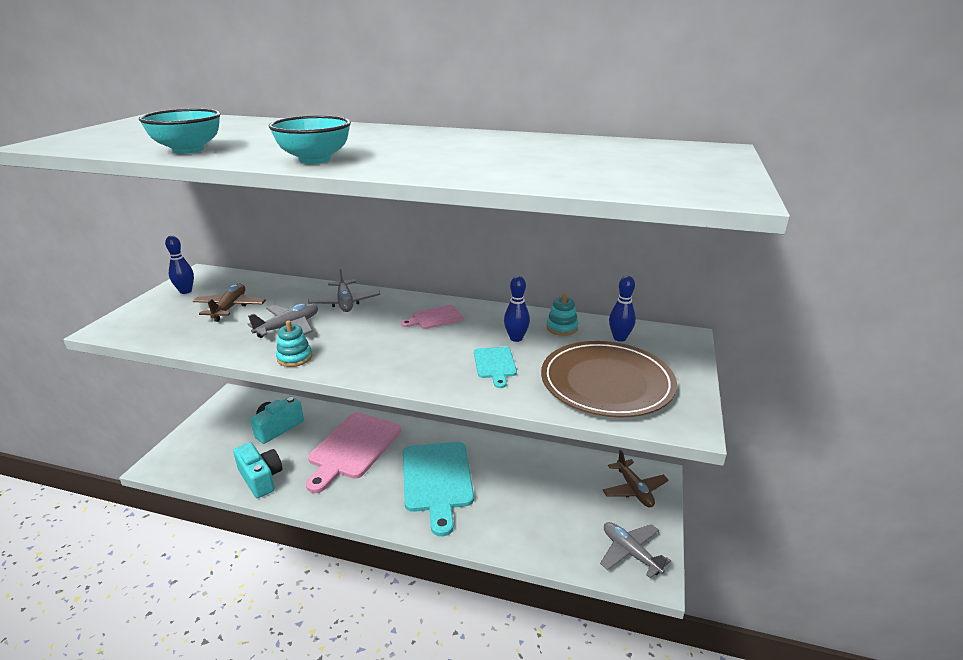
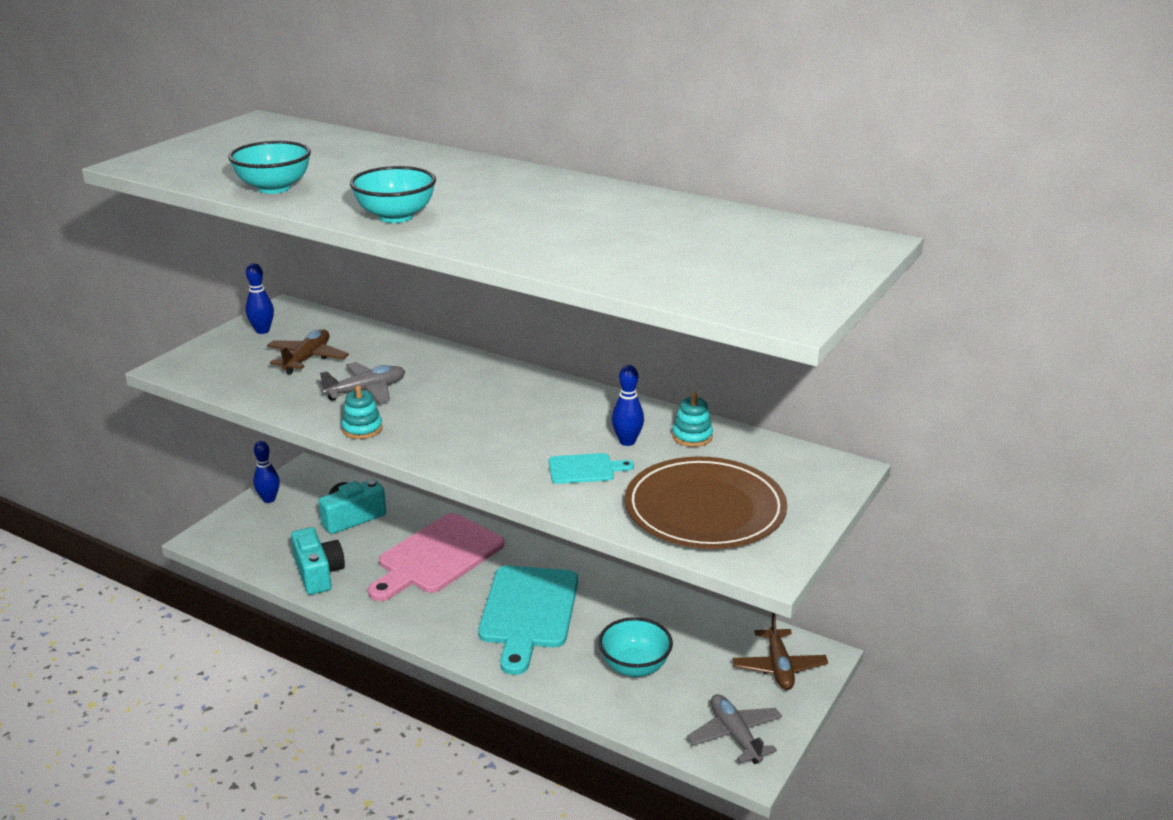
camera: 15 degrees right, 0 degrees up
grey plane [308,267,381,312] -> none
pink cutting board [401,305,464,329] -> none
turquoise cutting board [474,347,517,388] -> turquoise cutting board turned 105 degrees counterclockwise [549,453,634,484]
blue bowling pin [609,276,636,342] -> blue bowling pin moved to [253,441,280,503]
none -> turquoise bowl [599,617,673,677]

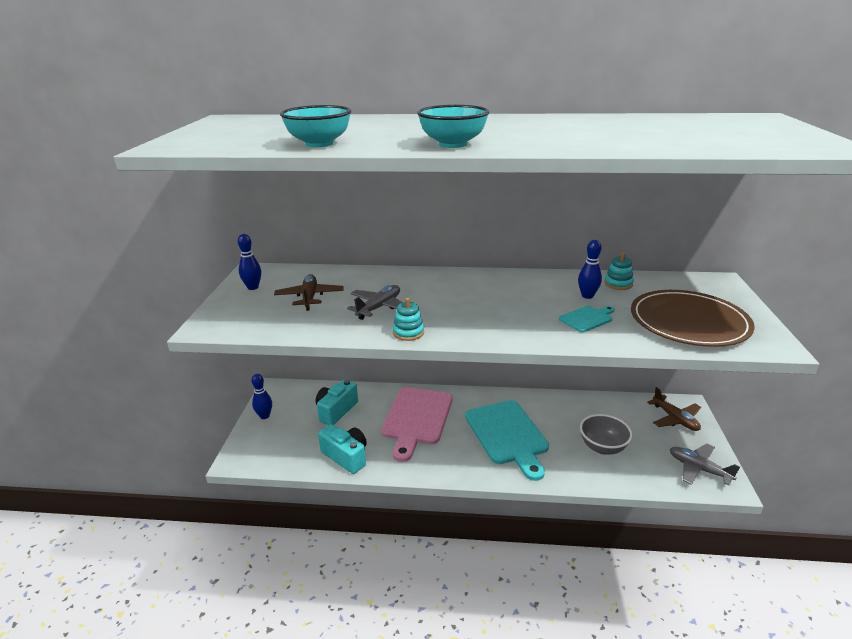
camera: 25 degrees left, 0 degrees up
turquoise bowl [599,617,673,677] -> grey bowl [580,414,633,455]

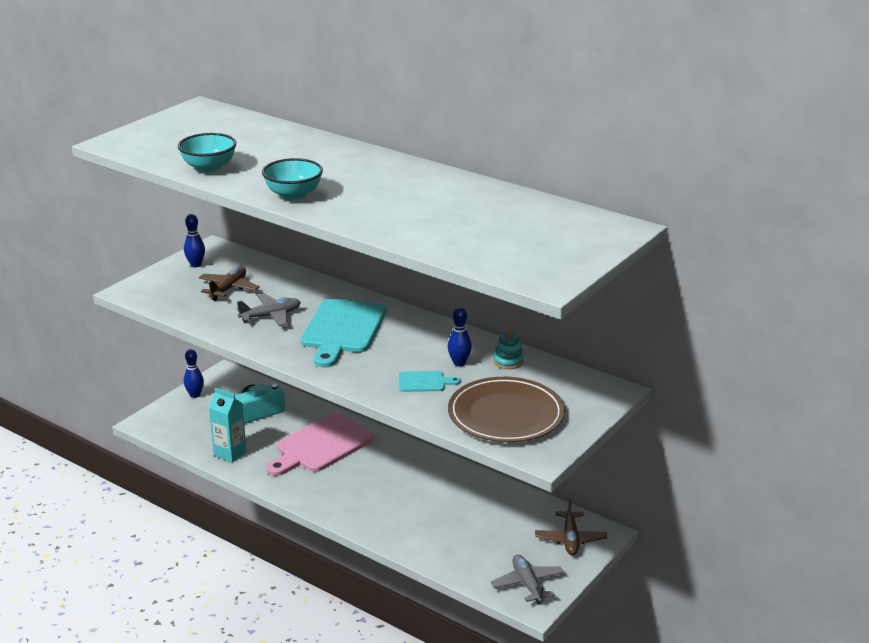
camera: 30 degrees right, 0 degrees up
turquoise camera [318,424,367,474] -> turquoise carton [209,388,247,462]
turquoise stacking toy [393,298,424,341] -> none
turquoise cutting board [465,400,549,481] -> turquoise cutting board moved to [301,299,386,367]
grey bowl [580,414,633,455] -> none

